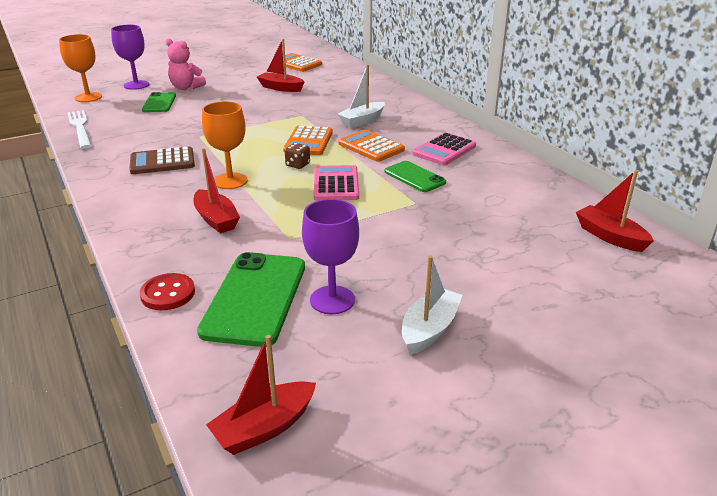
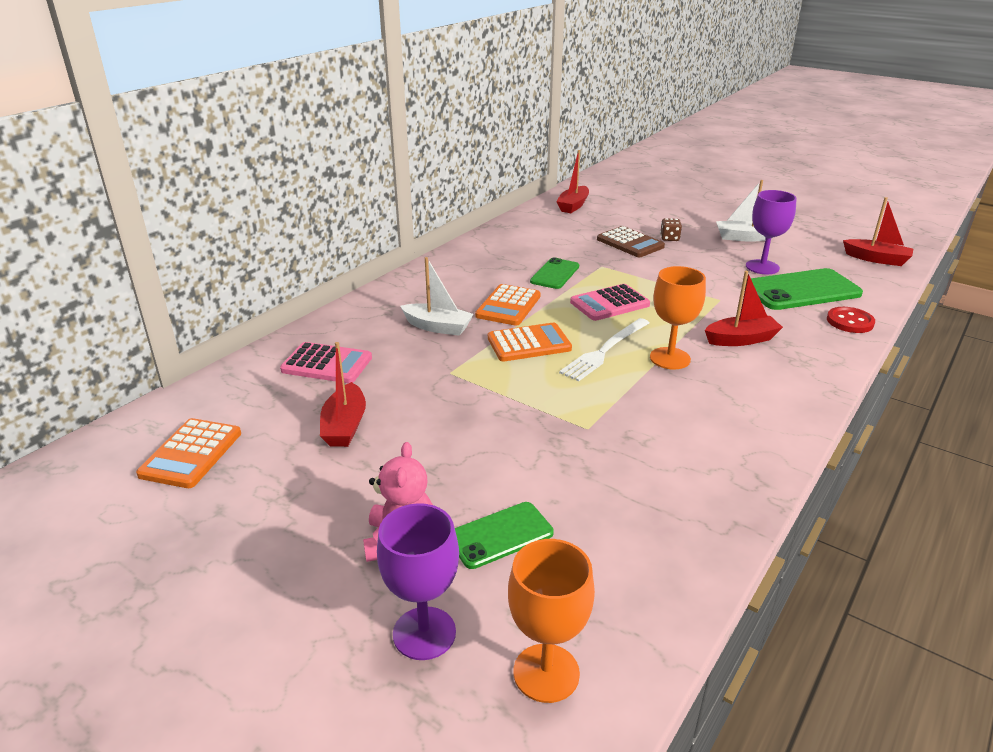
camera: 115 degrees left, 0 degrees up
white fork [68,110,91,149] -> white fork moved to [559,318,650,381]
brown calculator [129,147,195,174] -> brown calculator moved to [597,226,665,257]
red boat [194,148,240,233] -> red boat turned 45 degrees clockwise [705,271,783,346]
brown dice [285,143,310,169] -> brown dice moved to [660,218,682,241]
pink calculator [412,133,476,165] -> pink calculator moved to [280,342,372,383]

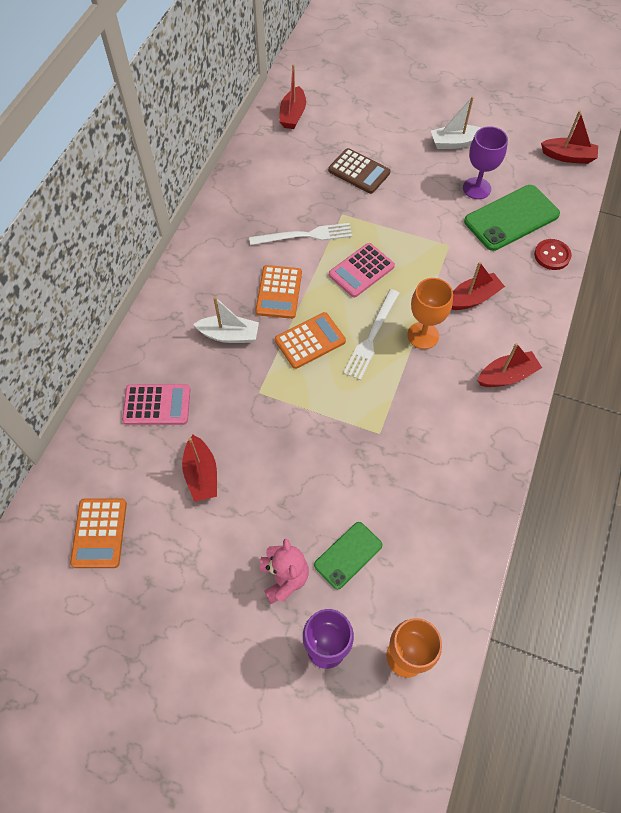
camera: 15 degrees left, 30 degrees up
green phone [530,258,579,289] -> white fork [249,223,352,245]
brown dice [660,218,682,241] -> none
none -> red boat [478,343,542,387]

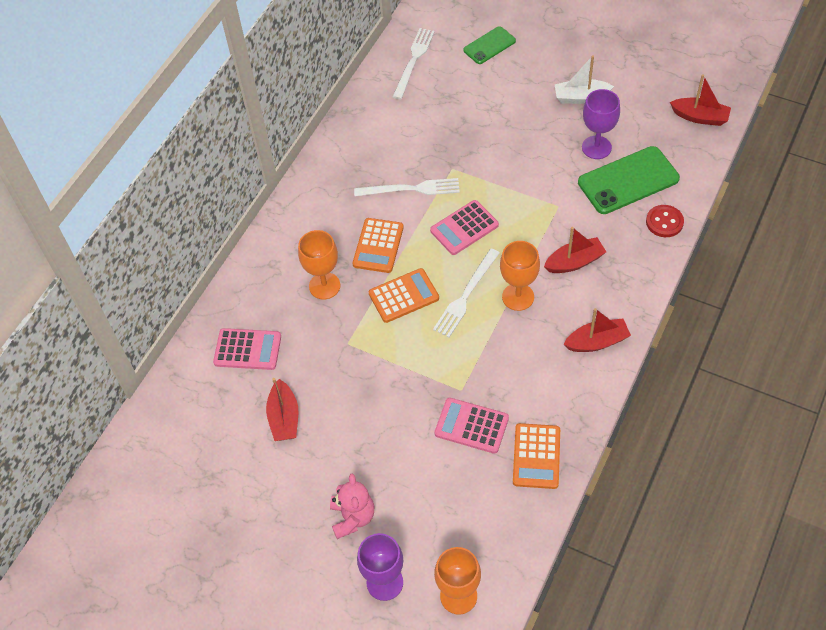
camera: 10 degrees right, 5 degrees down
orange calculator [70,499,127,568] -> orange calculator moved to [513,423,560,489]
white boat [193,297,259,343] -> orange goblet [298,230,340,299]
red boat [279,64,306,129] -> white fork [392,28,435,99]
green phone [314,522,382,590] -> green phone moved to [463,26,516,64]
brown calculator [328,148,390,194] -> none
none -> pink calculator [434,398,509,454]

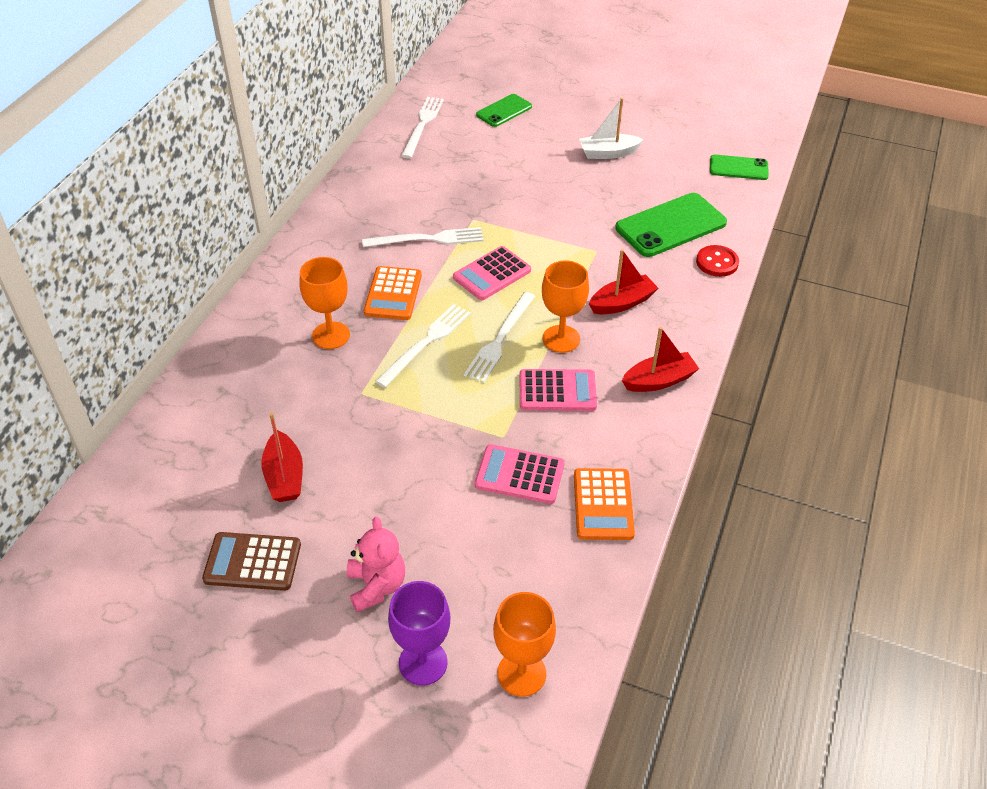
camera: 10 degrees left, 10 degrees down
pink calculator [213,328,281,370] -> pink calculator moved to [519,369,597,411]
orange calculator [369,268,439,323] -> white fork [375,304,471,388]
purple goblet [582,89,620,159] -> none
red boat [670,74,731,126] -> green phone [710,154,769,180]
none -> brown calculator [202,532,301,591]

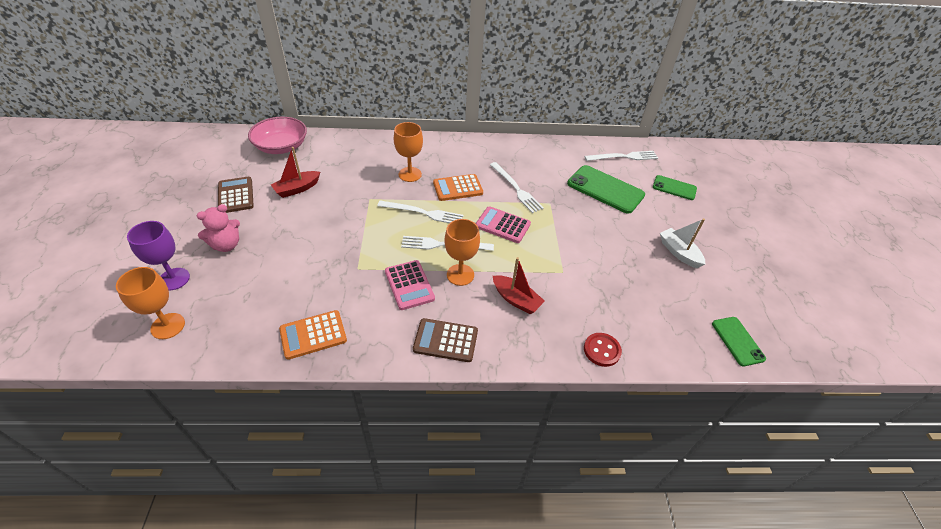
camera: 65 degrees right, 0 degrees up
pink calculator [475,444,565,504] -> none
green phone [615,193,727,257] -> green phone moved to [567,165,645,214]
red boat [622,327,699,392] -> brown calculator [413,318,478,362]
none -> pink bowl [248,117,307,154]

